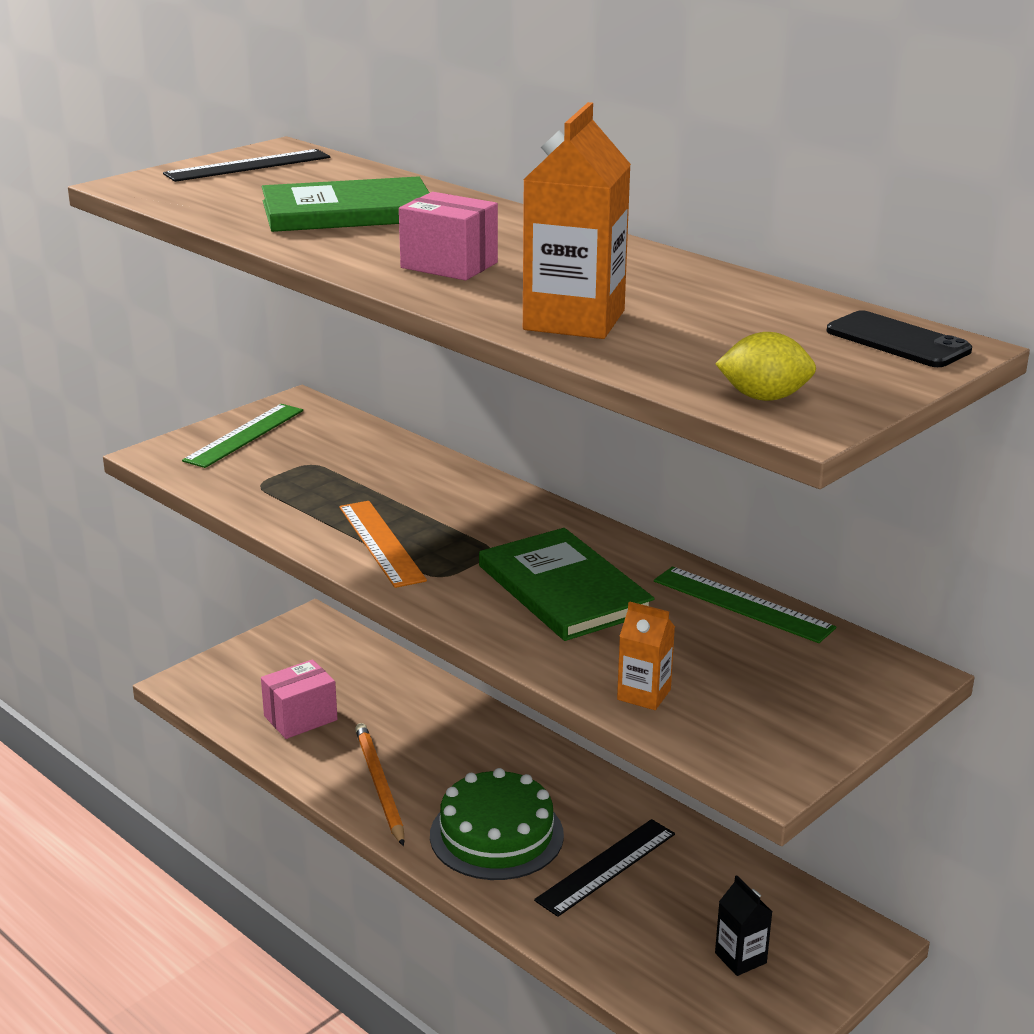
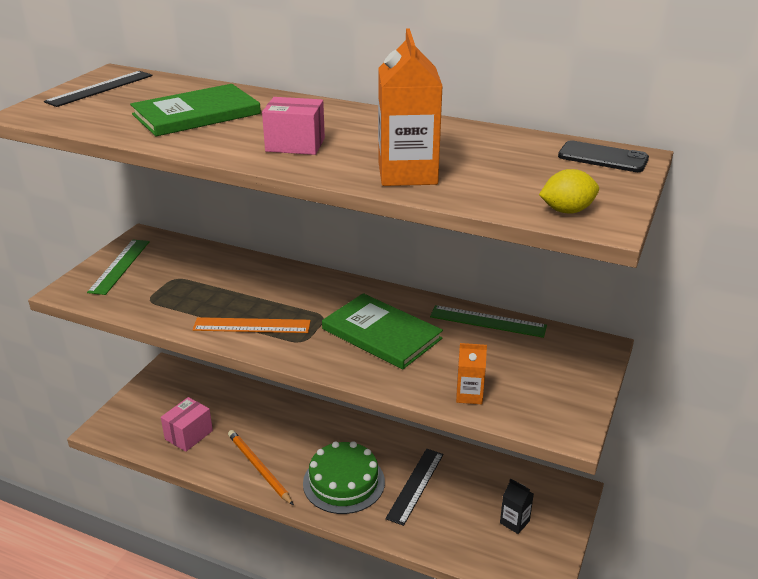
camera: 20 degrees left, 5 degrees up
orange ruler [339,501,427,588] -> orange ruler turned 45 degrees counterclockwise [192,317,311,333]

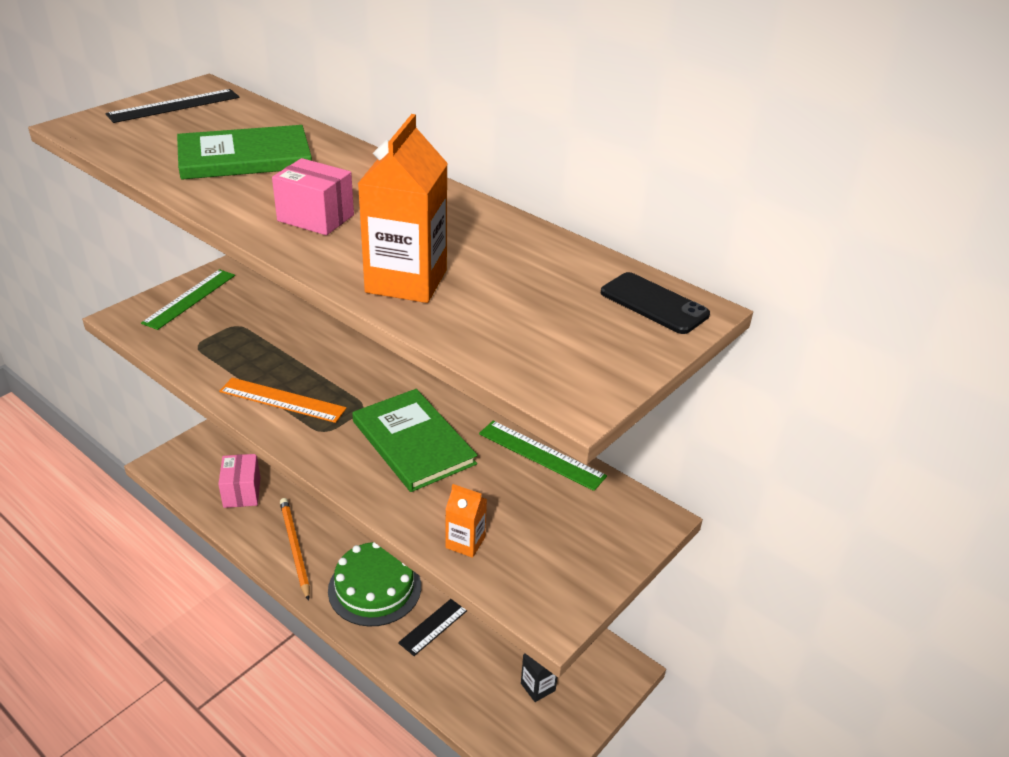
camera: 15 degrees right, 5 degrees up
pink box [161,397,213,452] -> pink box turned 60 degrees counterclockwise [218,454,260,508]
yellow lemon [539,169,599,214] -> none

